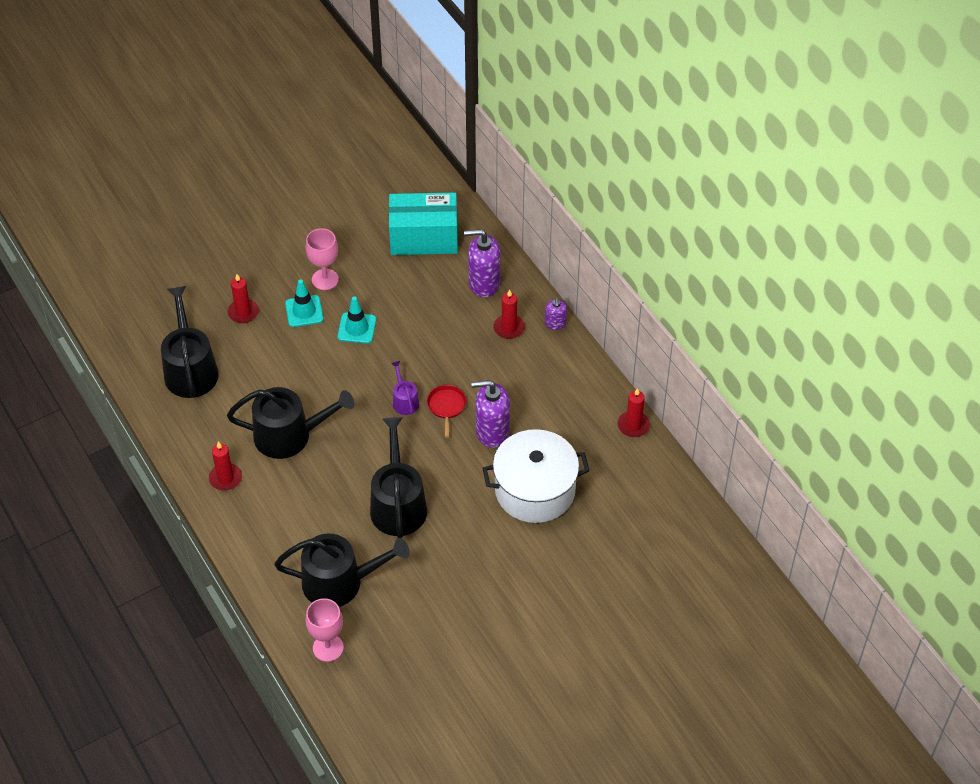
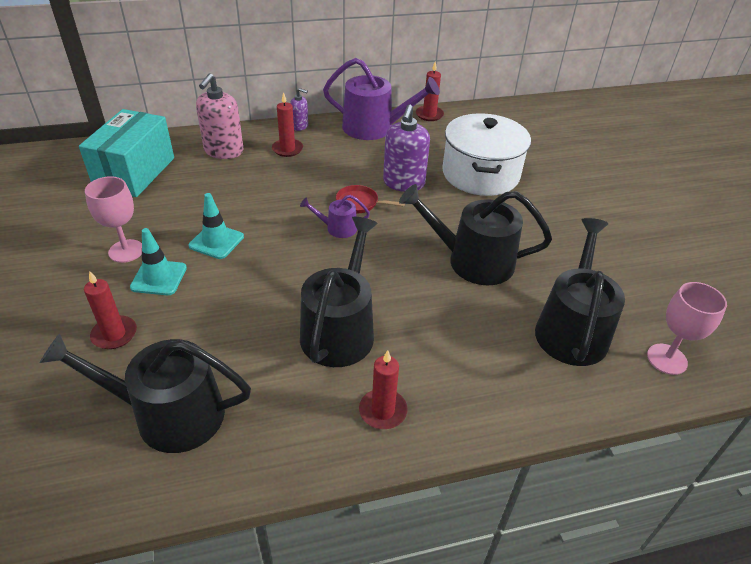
camera: 75 degrees left, 10 degrees down
purple soap dispenser [464,229,501,297] -> pink soap dispenser [196,73,243,159]
none -> purple watering can [323,58,440,140]

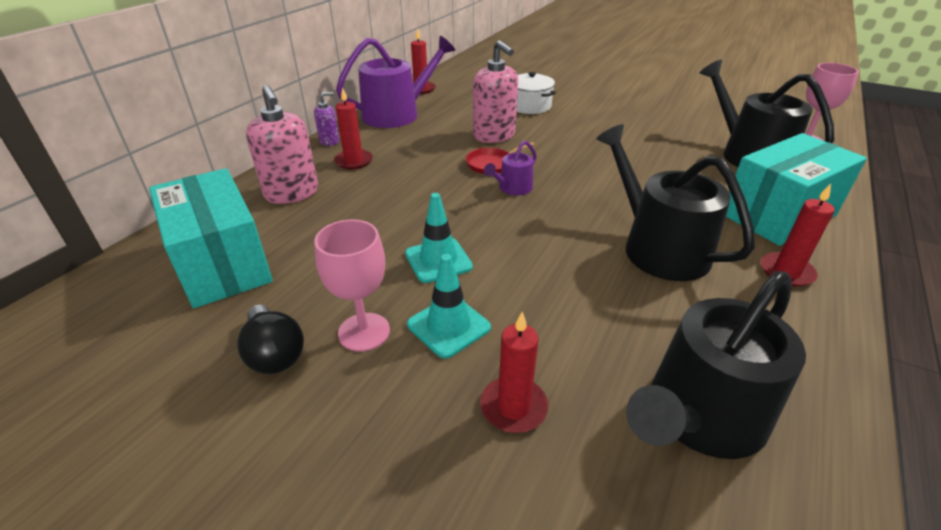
camera: 45 degrees left, 5 degrees down
purple soap dispenser [383,105,430,192] -> pink soap dispenser [473,40,518,143]
black watering can [399,184,552,285] -> none
white pot [442,113,531,196] -> white pot [517,72,556,114], size x0.57
none -> black light bulb [237,305,304,374]
none -> turquoise box [726,133,867,246]

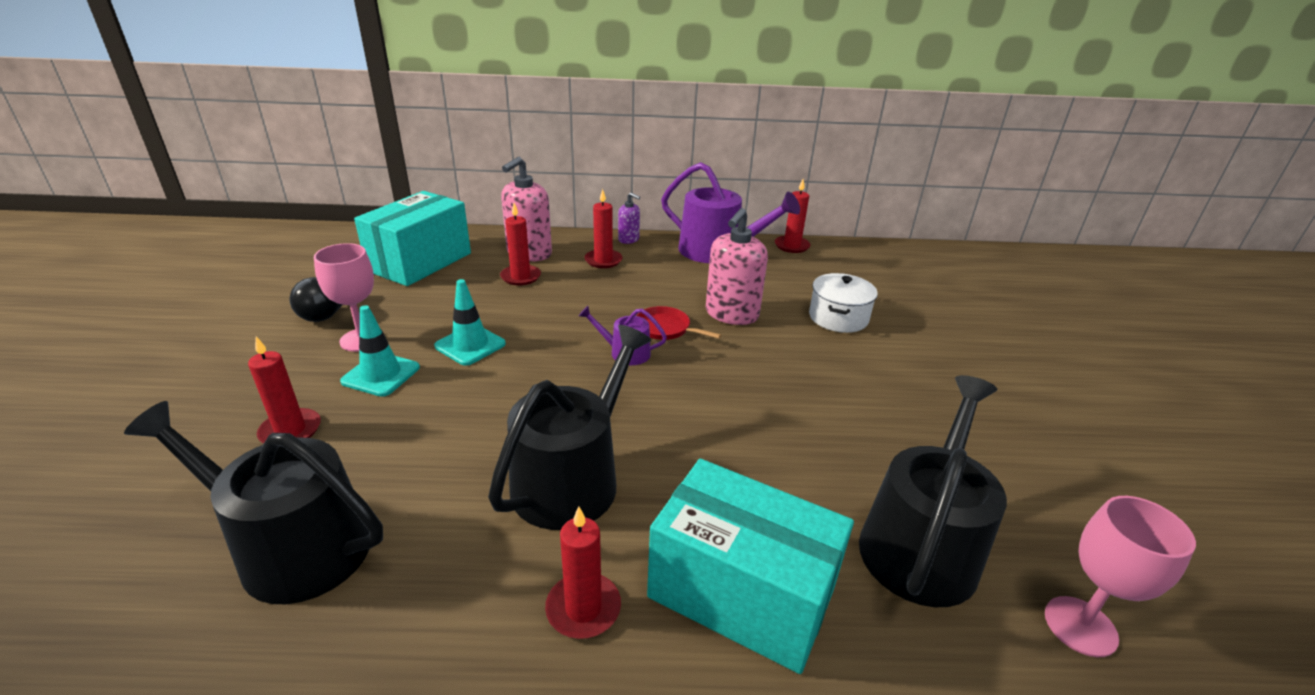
camera: 60 degrees right, 5 degrees down
none -> red candle [500,203,541,286]

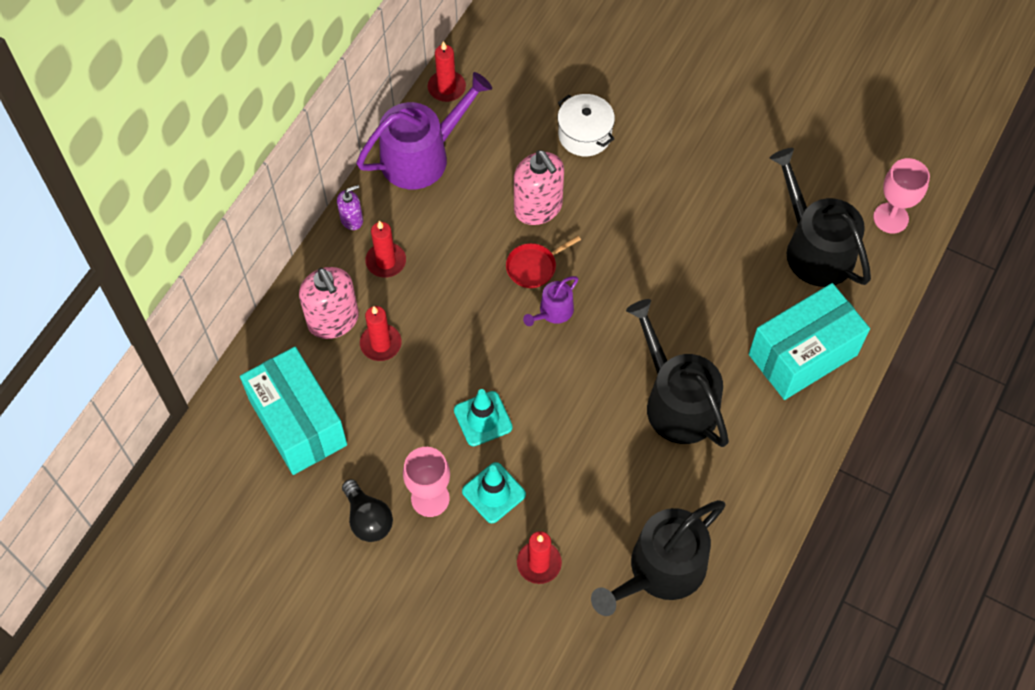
camera: 60 degrees left, 30 degrees up
red candle [545,506,621,639] -> none

